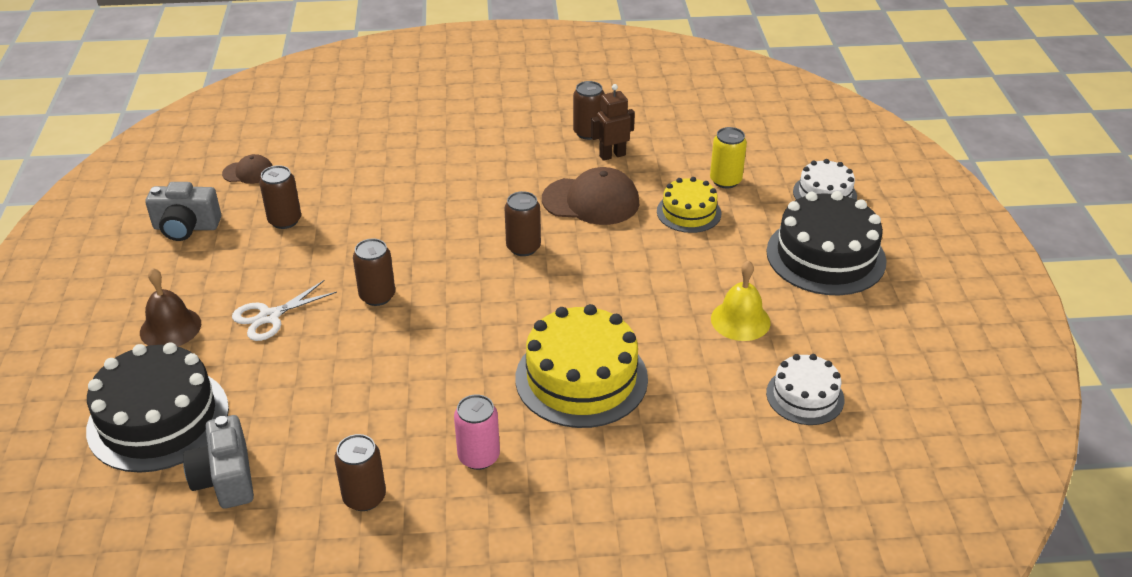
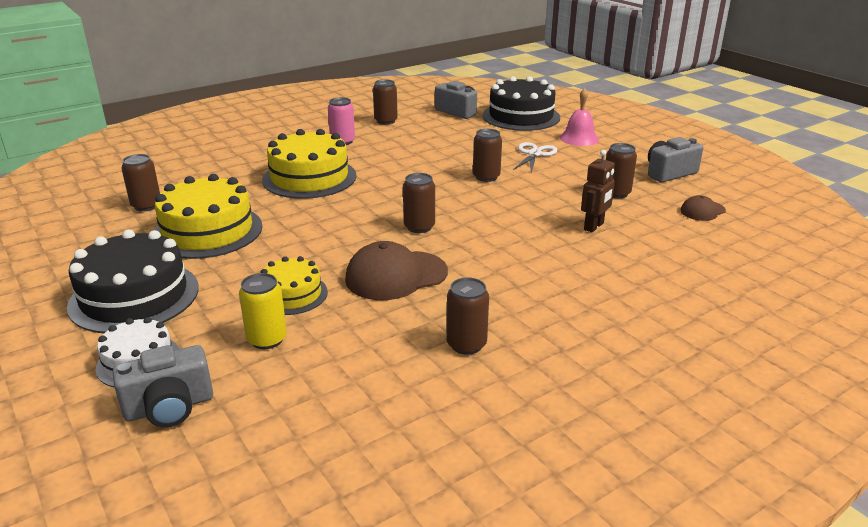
camera: 150 degrees right, 10 degrees down
brown bell [140,268,201,347] -> pink bell [560,88,599,146]
brown robot [591,84,635,161] -> brown robot moved to [581,150,615,232]
yellow bell [711,260,771,341] -> yellow cake [154,174,262,259]
white cake [766,354,844,425] -> brown can [121,154,160,211]
none -> grey camera [112,345,213,427]

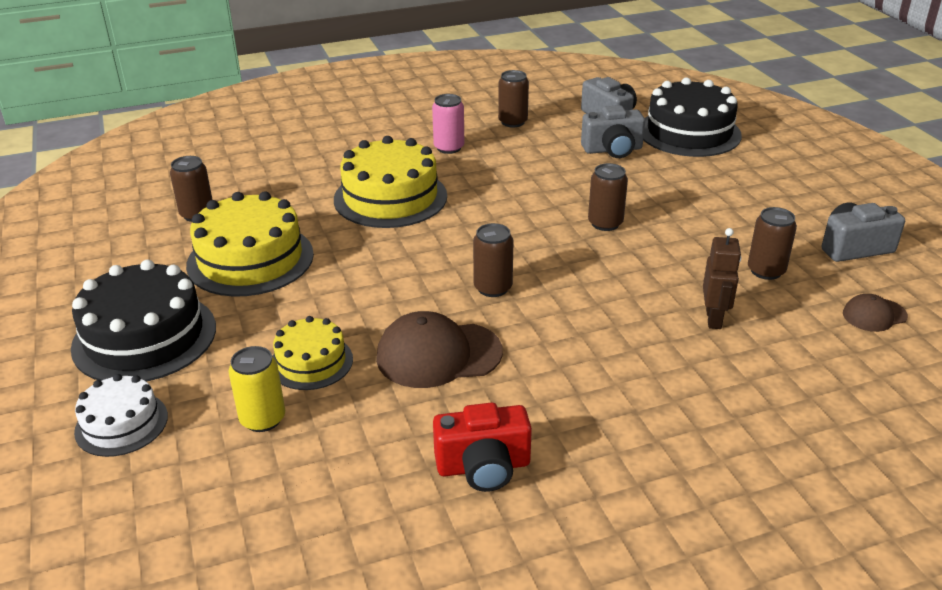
camera: 15 degrees right, 5 degrees up
grey camera [112,345,213,427] -> grey camera moved to [581,105,645,158]
brown can [447,278,489,355] -> red camera [433,403,532,492]
white scissors [513,142,557,173] -> none
pink bell [560,88,599,146] -> none
brown robot [581,150,615,232] -> brown robot turned 45 degrees counterclockwise [703,228,741,329]

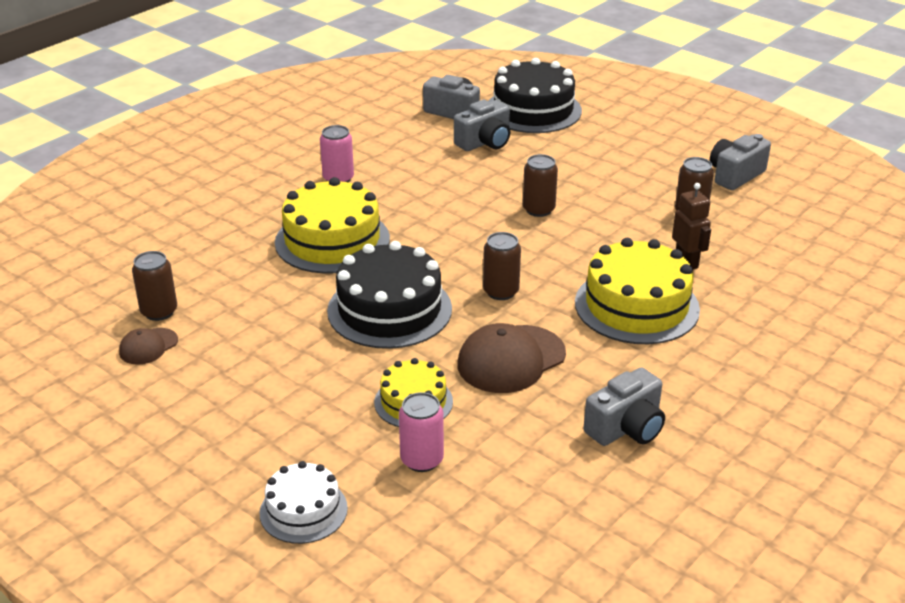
camera: 30 degrees left, 0 degrees up
black cake [71,259,216,382] -> black cake moved to [327,241,452,349]
yellow cake [186,191,314,297] -> yellow cake moved to [575,238,700,344]
yellow can [228,346,285,432] -> pink can [399,392,444,472]
red camera [433,403,532,492] -> grey camera [583,367,665,446]
brown can [498,70,529,127] -> none
brown cap [843,294,908,332] -> brown cap moved to [119,328,178,365]

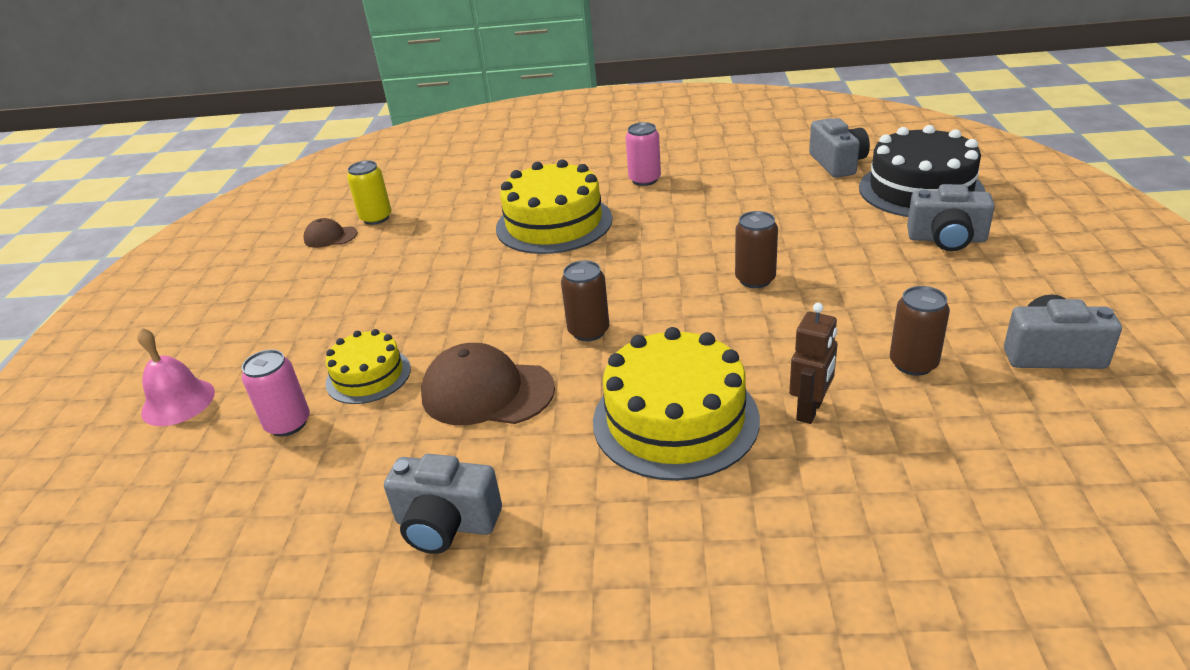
camera: 55 degrees right, 0 degrees up
brown can [132,251,177,321] -> yellow can [347,161,392,225]
white cake [260,461,348,544] -> pink bell [137,328,215,426]
black cake [327,241,452,349] -> none
grey camera [454,100,511,151] -> grey camera moved to [907,184,995,251]

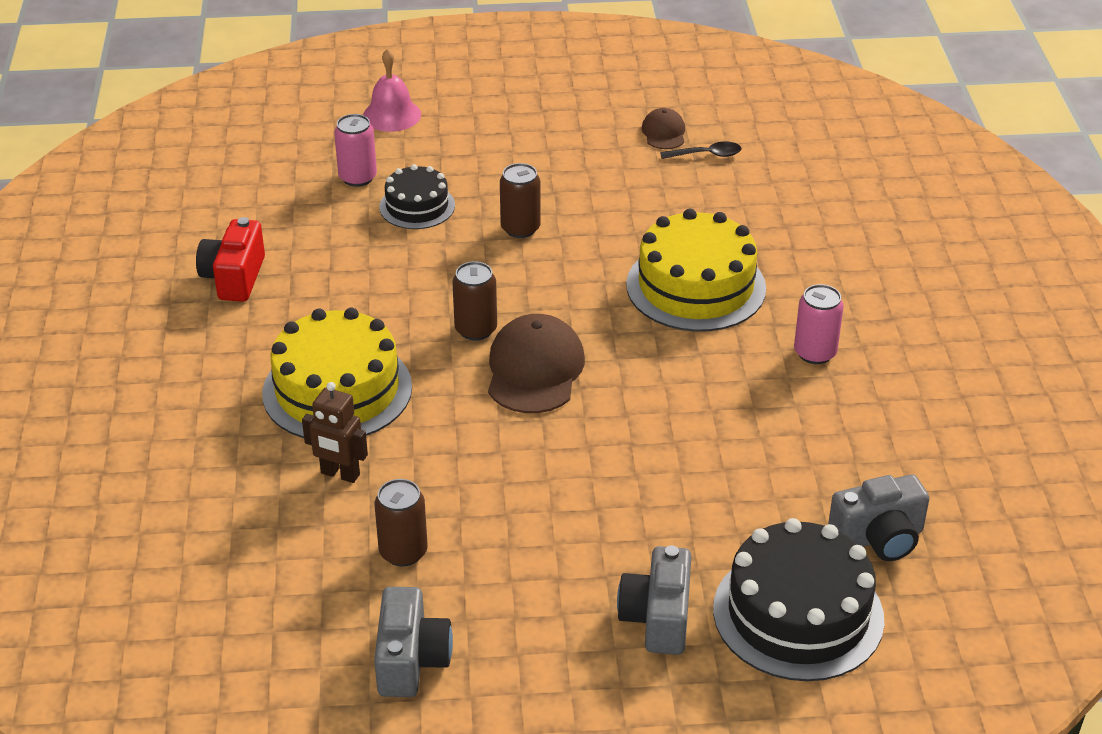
camera: 80 degrees right, 5 degrees up
yellow cake [325,329,411,404] -> black cake [379,164,455,229]
yellow can [347,161,392,225] -> black spoon [660,142,741,159]
grey camera [384,454,502,554] -> red camera [196,217,265,302]
brown cap [421,343,555,425] -> brown cap moved to [488,314,585,413]
brown can [735,211,778,288] -> brown can moved to [500,163,541,238]

